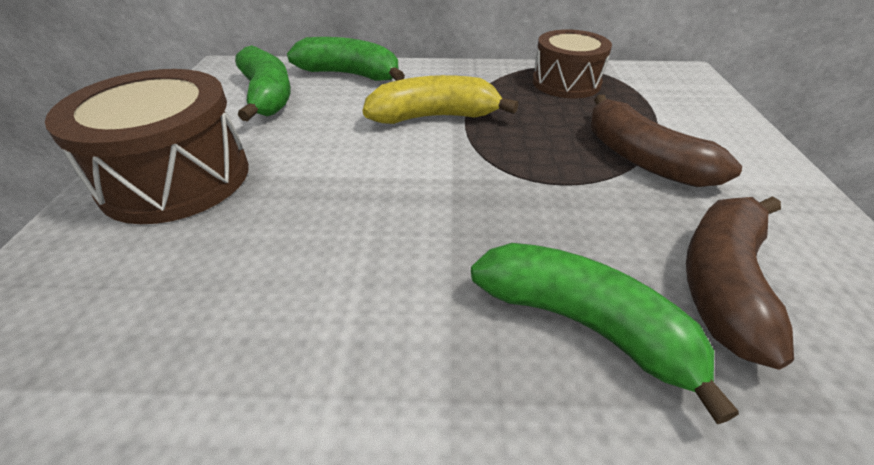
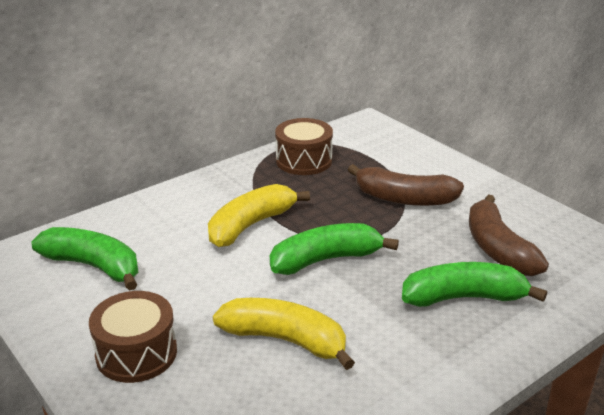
camera: 40 degrees left, 10 degrees down
brown drum [45,69,249,224] -> brown drum [89,291,177,383], size x0.66
green banana [287,37,405,81] -> green banana moved to [270,223,399,275]
none -> yellow banana [213,298,355,370]

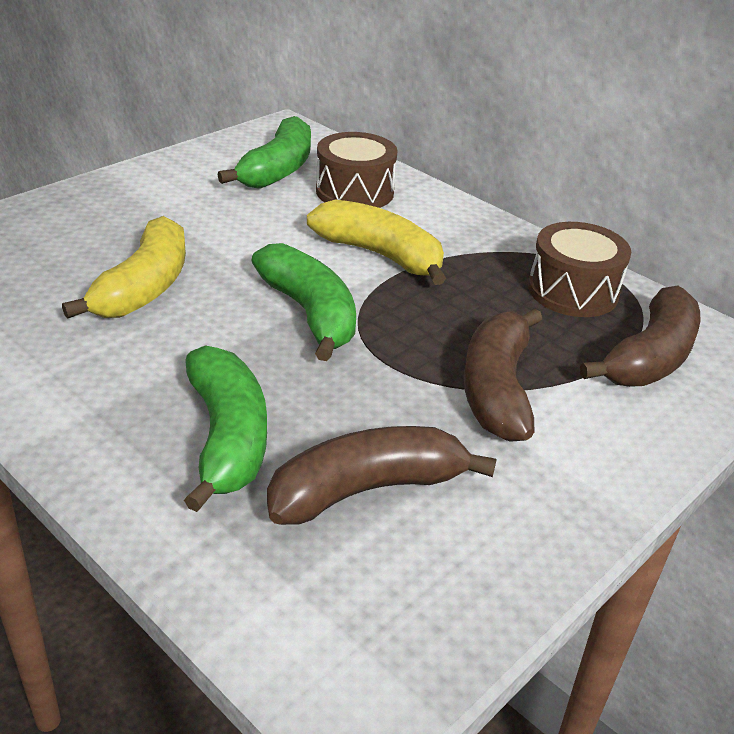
camera: 80 degrees right, 5 degrees up
brown drum [89,291,177,383] -> brown drum moved to [316,132,398,208]
none -> brown banana [580,285,700,387]

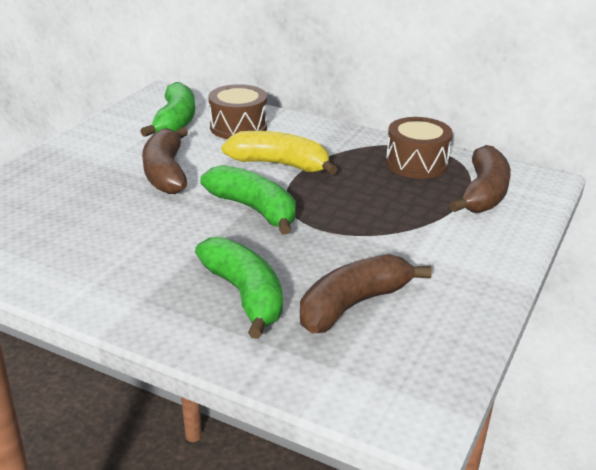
camera: 15 degrees left, 5 degrees down
yellow banana [62,216,186,319] -> none
brown banana [464,308,542,442] -> brown banana moved to [142,127,188,194]

